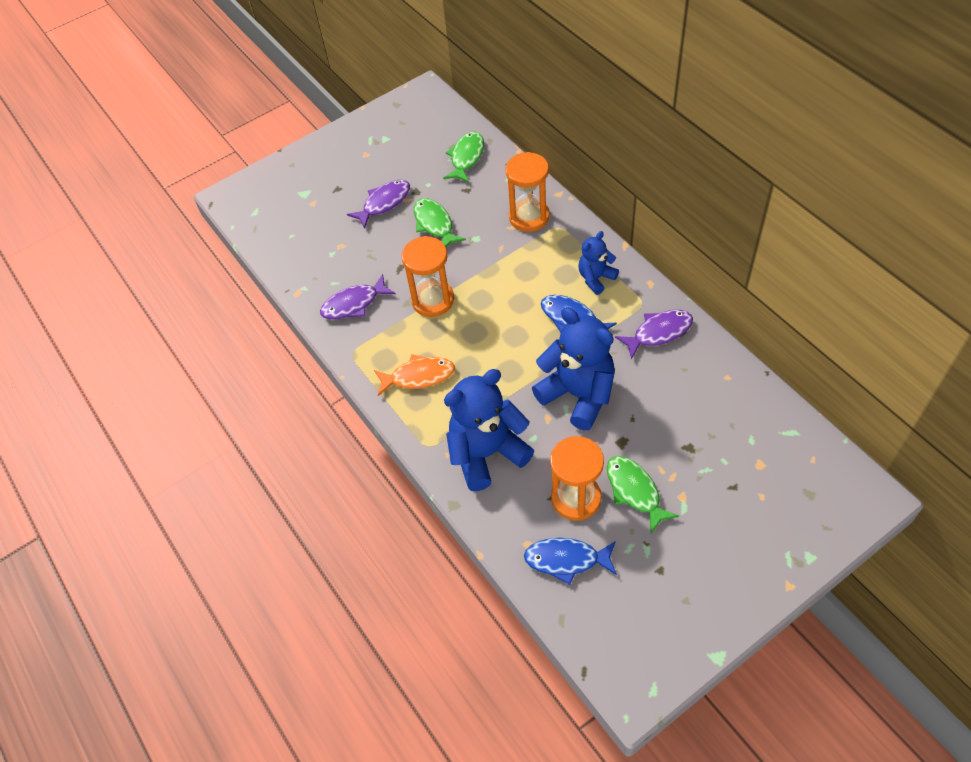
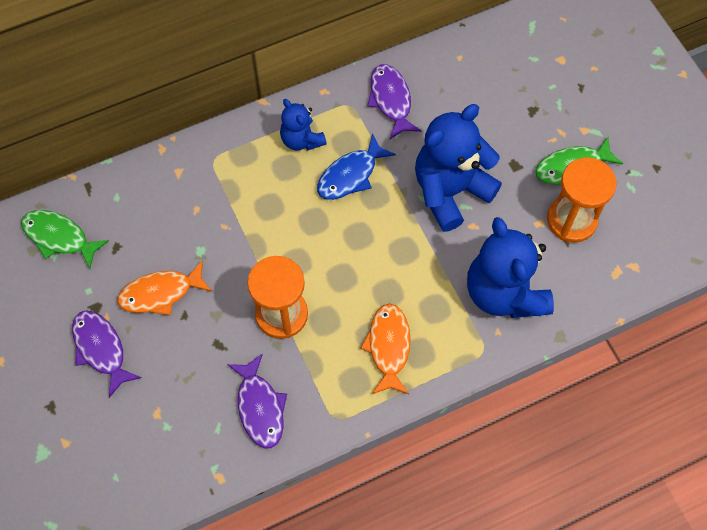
camera: 85 degrees left, 10 degrees up
green fish [414,198,466,247] -> orange fish [117,260,212,315]
orange hourglass [506,152,550,232] -> none
blue fish [524,538,617,585] -> none

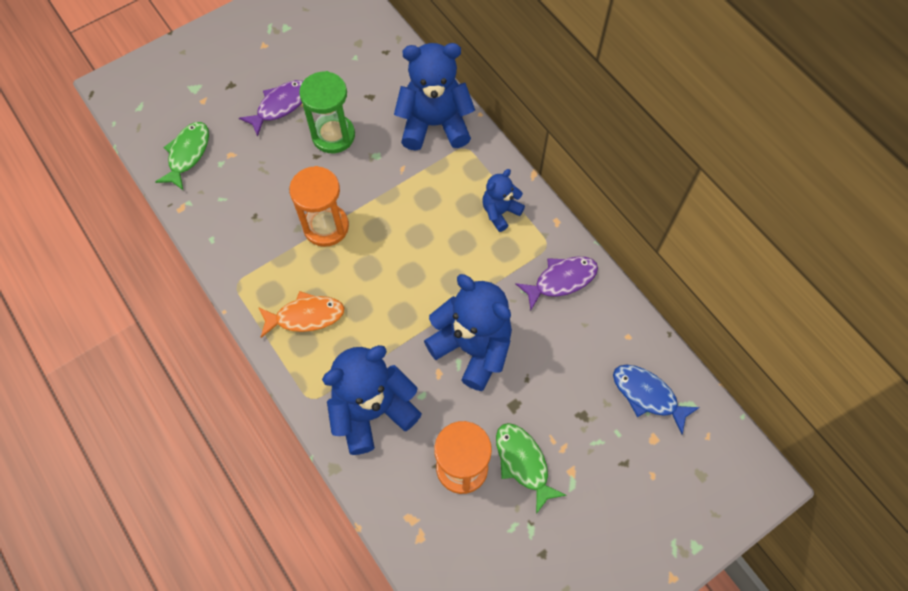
camera: 80 degrees right, 0 degrees up
green fish [21,210,109,269] -> green fish moved to [155,122,209,191]
orange fish [117,260,212,315] -> green hourglass [299,71,355,153]
purple fish [227,354,287,448] -> none
blue fish [317,133,396,200] -> blue fish moved to [613,365,700,435]
none -> blue teddy bear [394,43,475,151]

